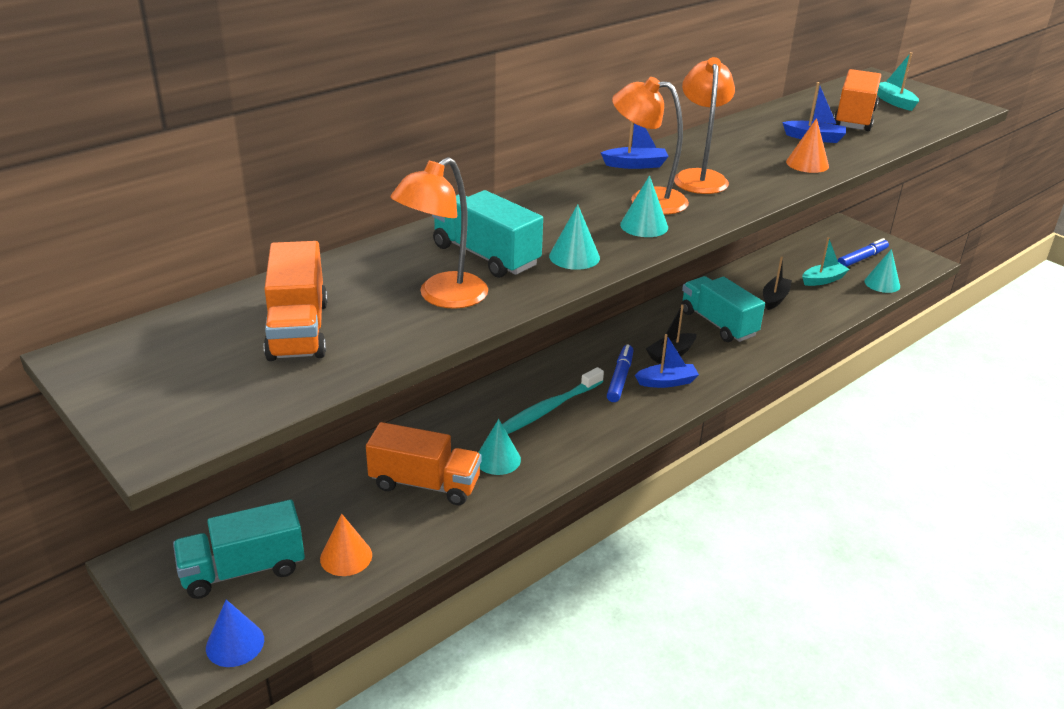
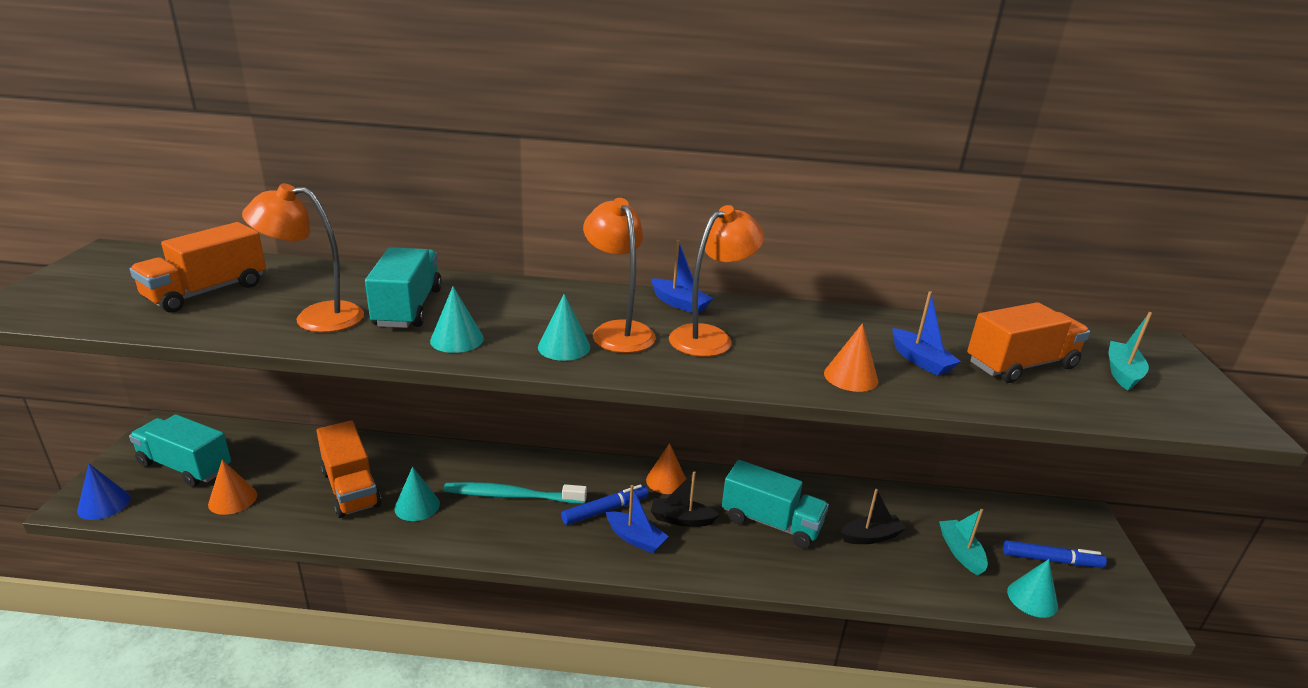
camera: 45 degrees right, 5 degrees down
turquoise truck [681,276,765,342] -> turquoise truck turned 105 degrees clockwise [722,460,829,548]
turquoise boat [802,237,850,286] -> turquoise boat turned 120 degrees counterclockwise [939,509,988,575]
none -> orange cone [646,443,686,494]

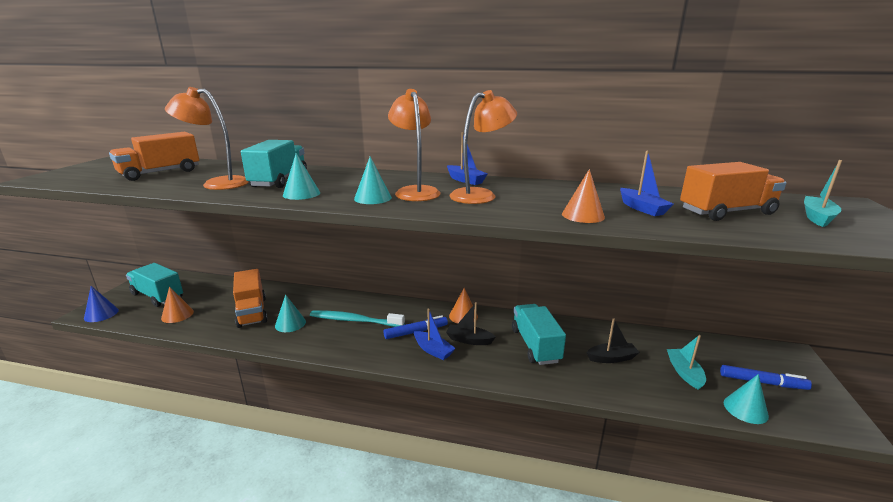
camera: 10 degrees right, 5 degrees down
turquoise truck [722,460,829,548] -> turquoise truck turned 135 degrees counterclockwise [512,304,566,365]

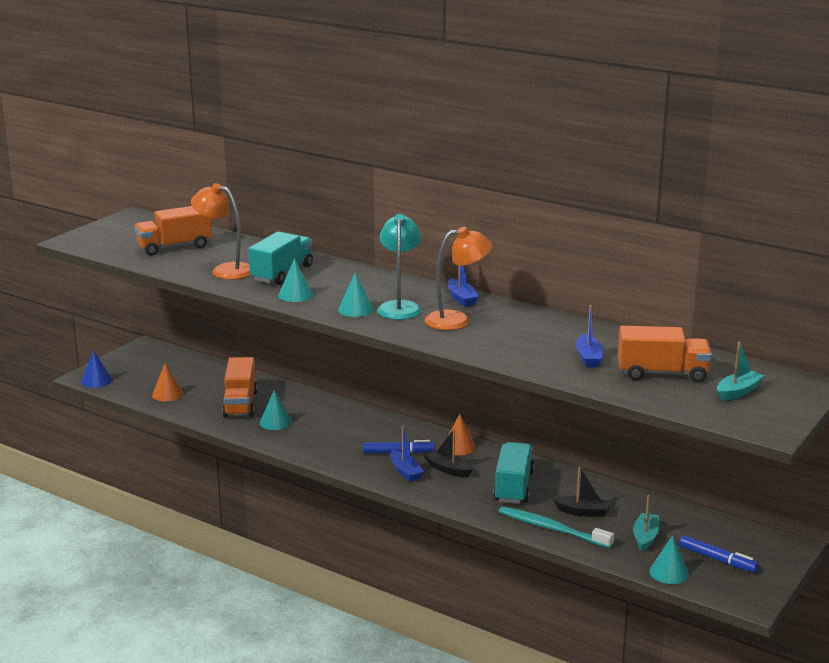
camera: 20 degrees right, 0 degrees up
turquoise truck [126,263,183,307] -> none
turquoise toothbrush [310,311,405,327] -> turquoise toothbrush moved to [499,506,614,548]
orange lamp [388,89,441,201] -> turquoise lamp [377,214,422,320]
orange cone [562,169,605,223] -> none

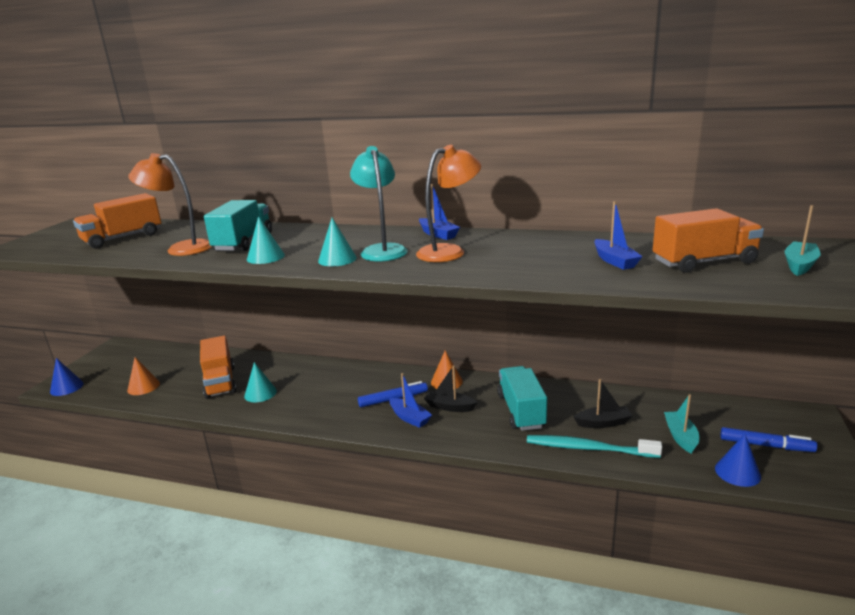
camera: 15 degrees left, 0 degrees up
turquoise cone [650,535,689,584] -> blue cone [715,434,761,487]

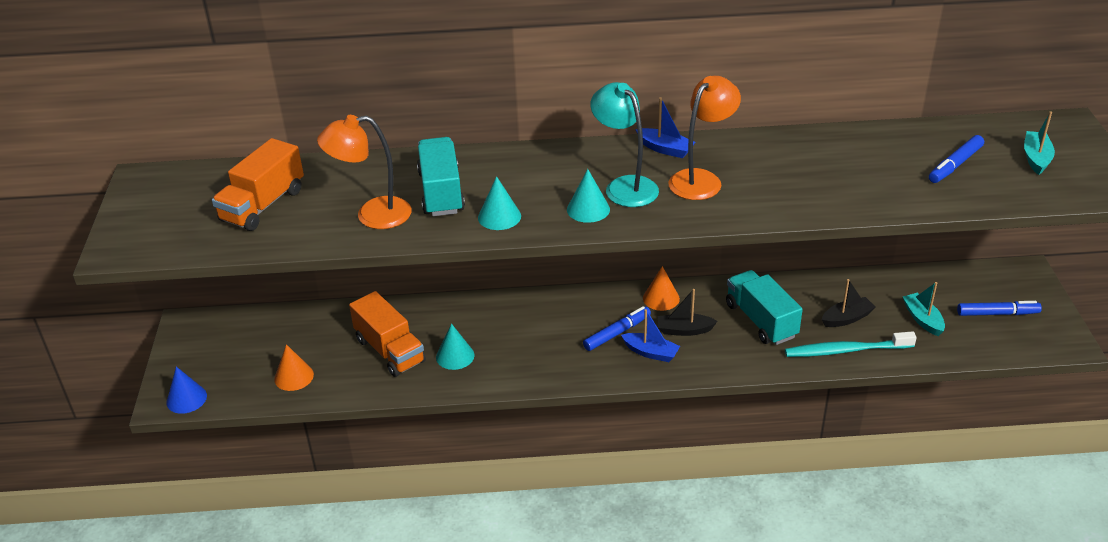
camera: 20 degrees left, 15 degrees up
blue boat [594,201,643,270] -> none
orange truck [653,208,764,273] -> blue marker [929,135,984,183]
blue cone [715,434,761,487] -> none

